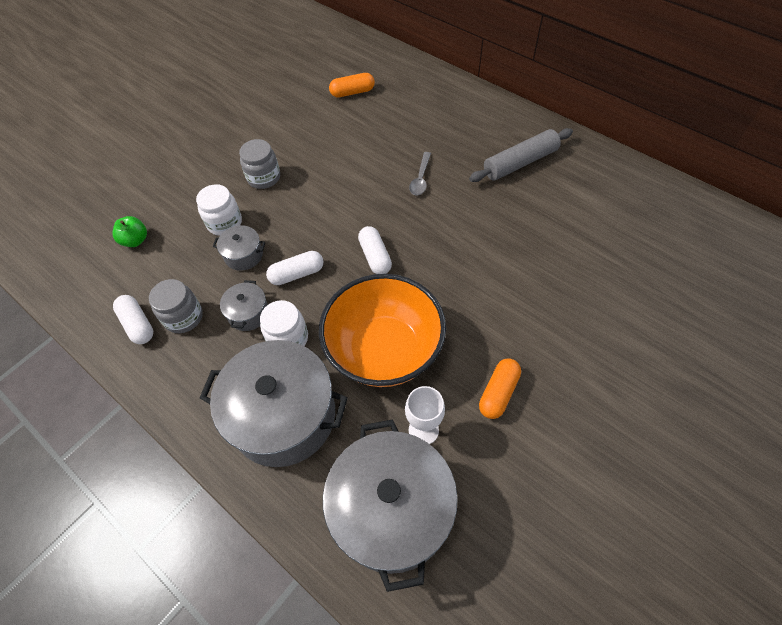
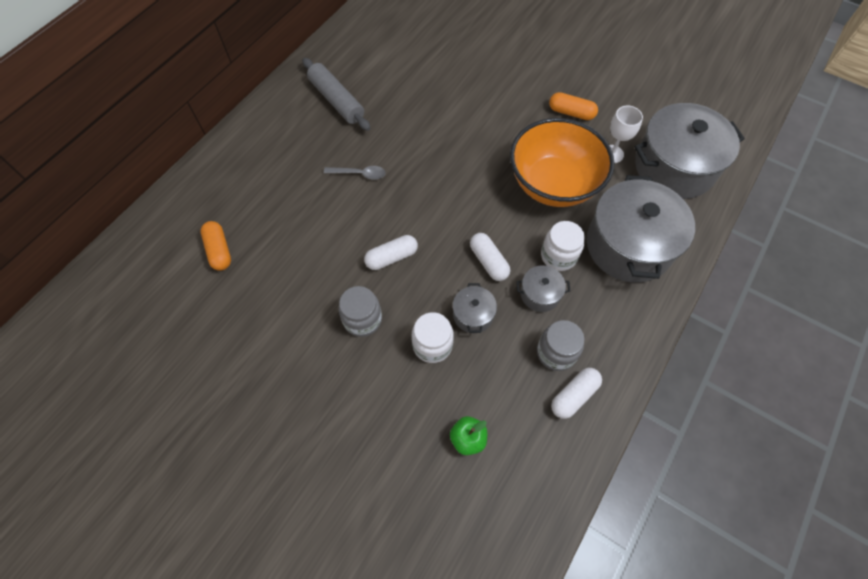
camera: 100 degrees left, 5 degrees up
white capsule [358,226,392,274] -> white capsule moved to [364,235,418,270]

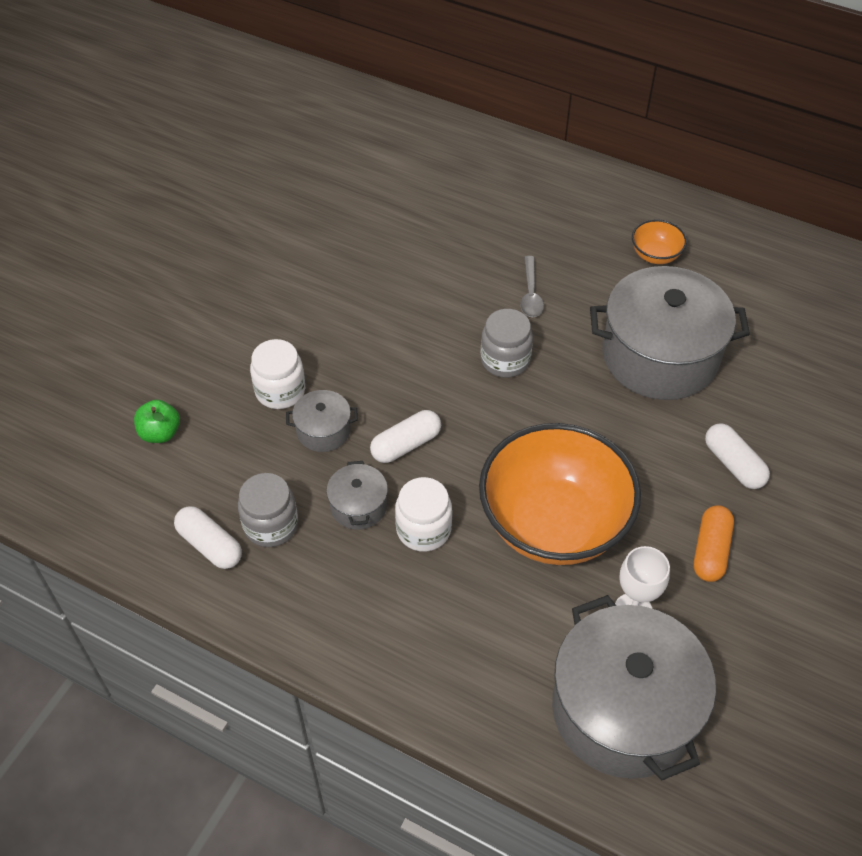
camera: 85 degrees right, 10 degrees down
orange capsule [201,221,231,271] -> none
grey rolling pin [302,58,370,131] -> orange bowl [632,219,687,264]
grey jar [339,286,382,337] -> grey jar moved to [481,309,533,378]
white capsule [364,235,418,270] -> white capsule moved to [705,423,770,489]
grey pot [587,175,695,283] -> grey pot moved to [590,266,750,400]

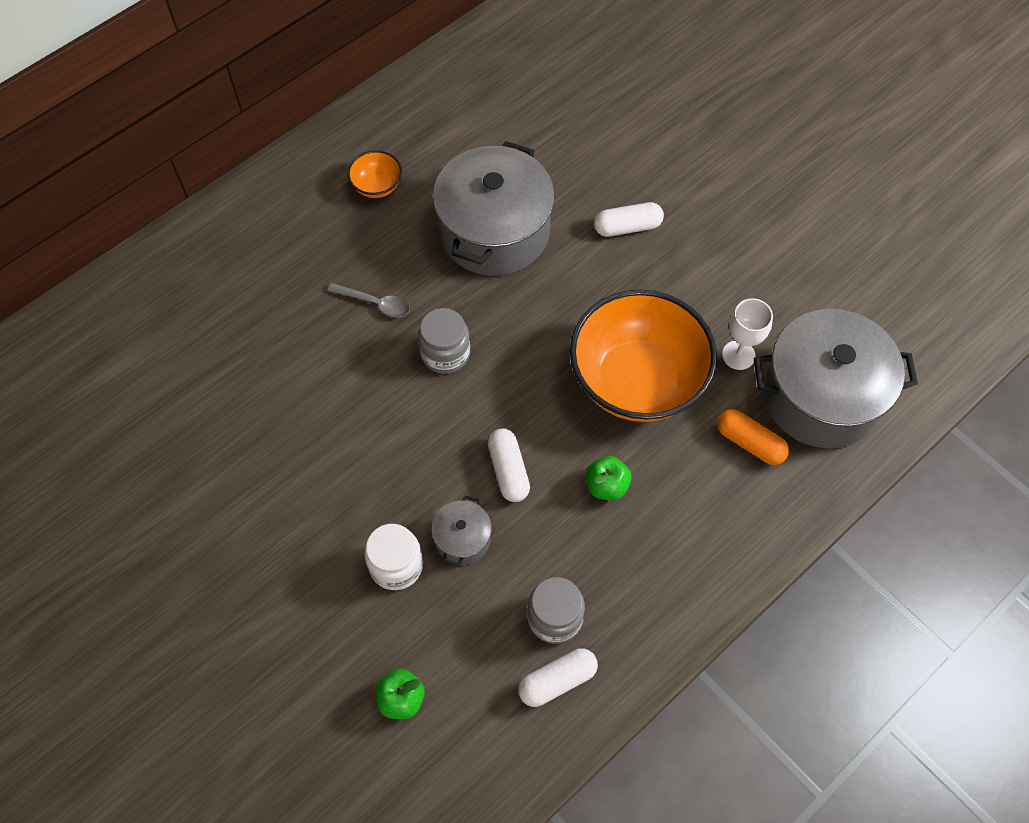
camera: 70 degrees left, 10 degrees up
grey pot [326,461,388,530] -> none
white jar [395,477,452,552] -> green apple [586,456,632,501]
orange capsule [694,505,734,582] -> orange capsule moved to [717,409,789,465]

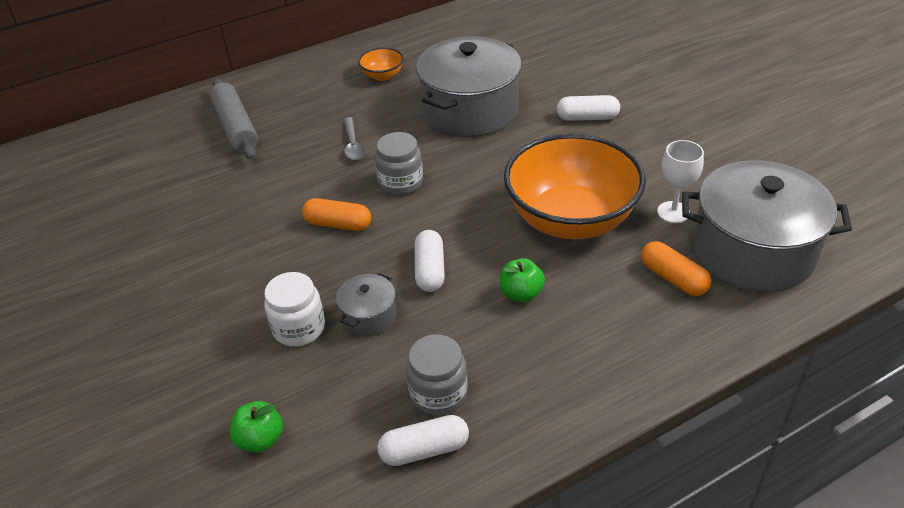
camera: 15 degrees right, 20 degrees down
grey spoon [328,283,410,317] -> grey spoon turned 45 degrees clockwise [344,117,365,160]
none -> grey rolling pin [210,78,258,160]
none -> orange capsule [302,198,371,231]

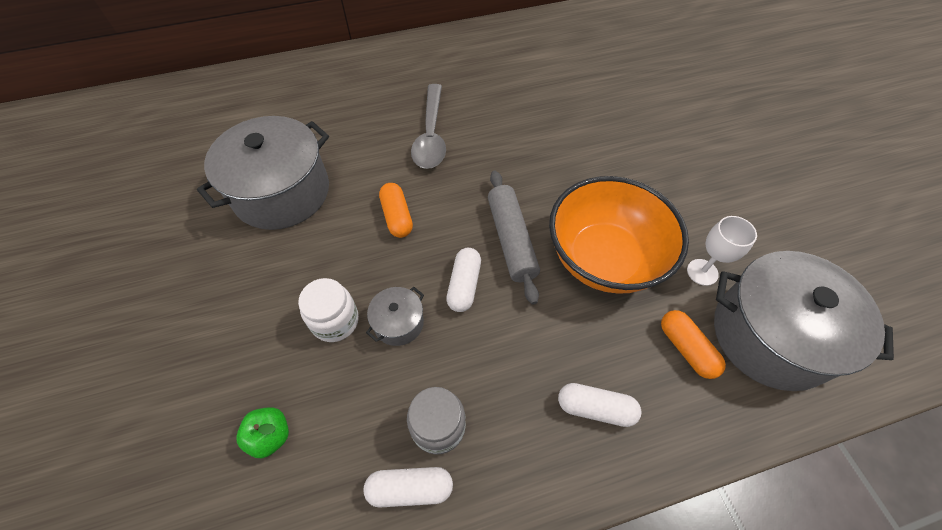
camera: 10 degrees right, 15 degrees up
grey rolling pin [210,78,258,160] -> grey rolling pin moved to [488,171,540,305]
orange capsule [302,198,371,231] -> orange capsule turned 45 degrees clockwise [379,183,413,238]
grey spoon [344,117,365,160] -> grey spoon [411,84,446,169], size x1.83
orange bowl [358,47,404,81] -> none
grey jar [375,132,423,195] -> none
grey pot [416,36,522,137] -> grey pot moved to [197,116,329,230]
green apple [500,258,545,302] -> none
white capsule [557,95,620,121] -> white capsule moved to [558,383,641,427]

